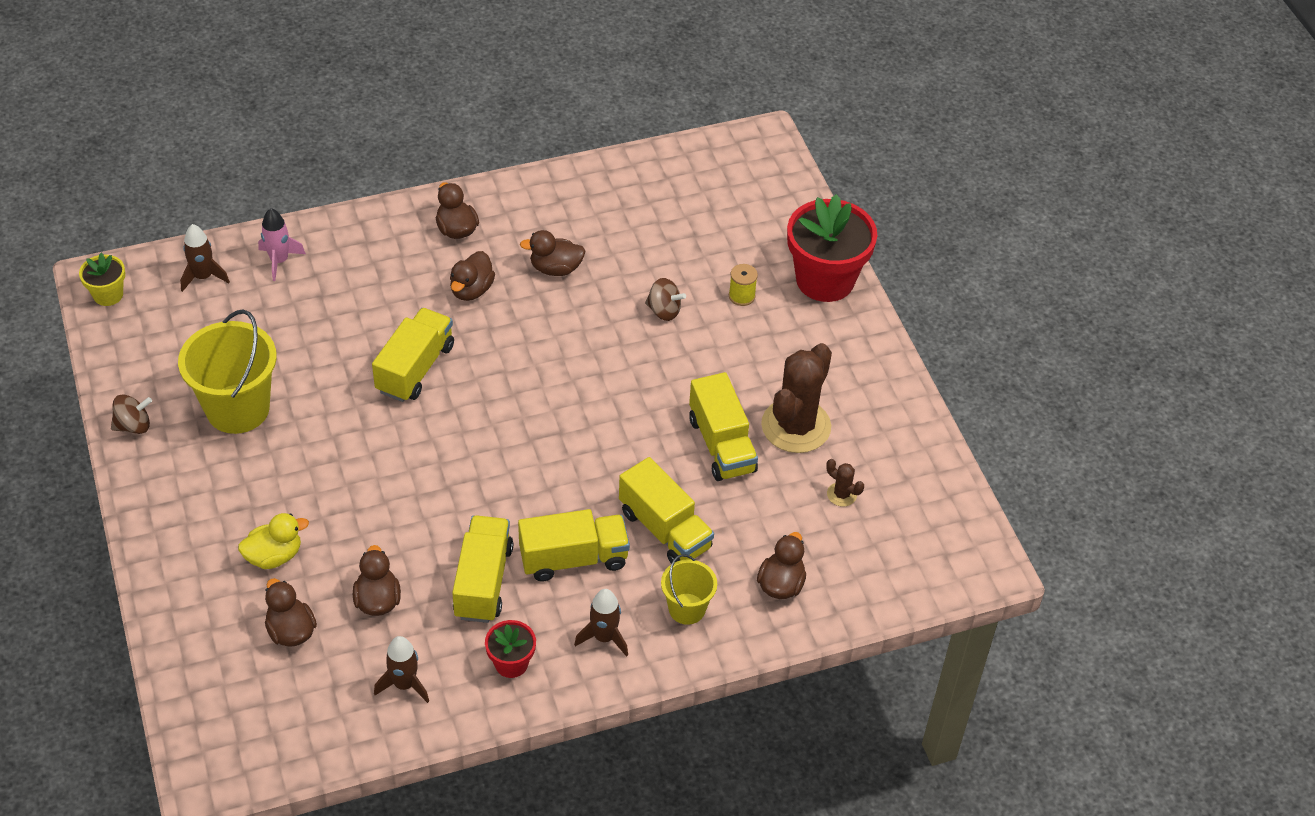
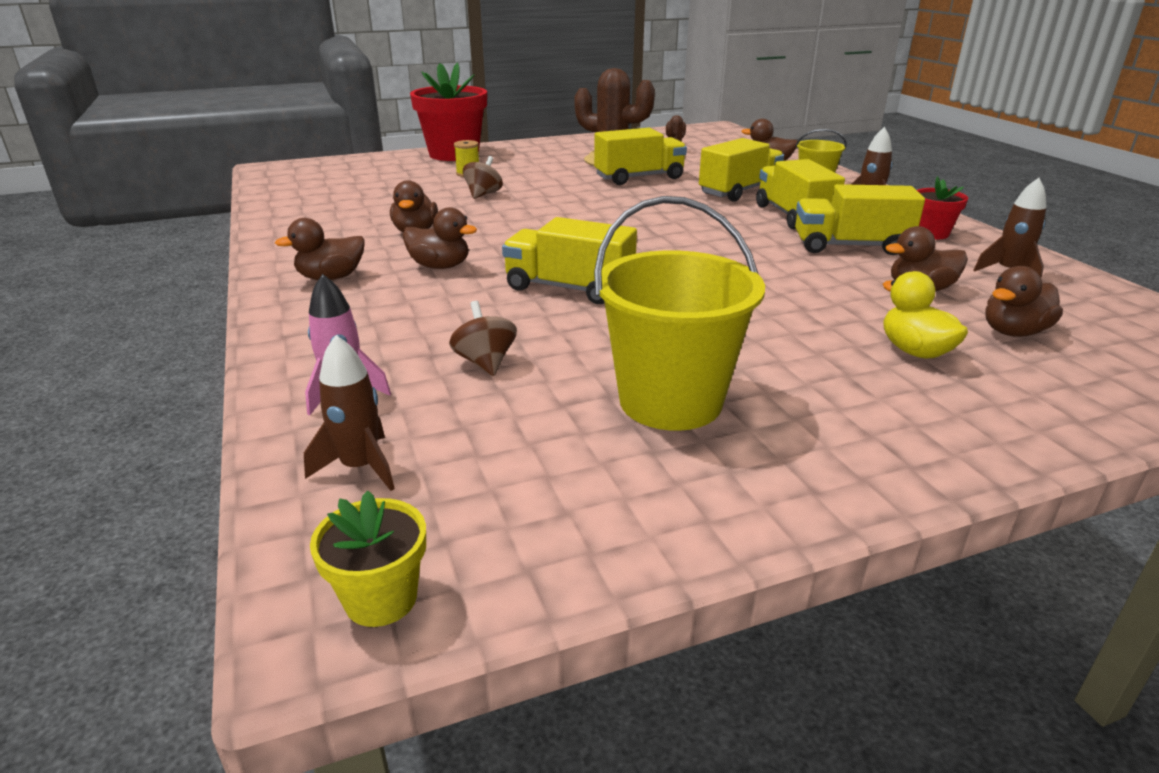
camera: 90 degrees left, 20 degrees down
brown spinning top [111,394,152,434] -> brown spinning top moved to [449,301,517,376]

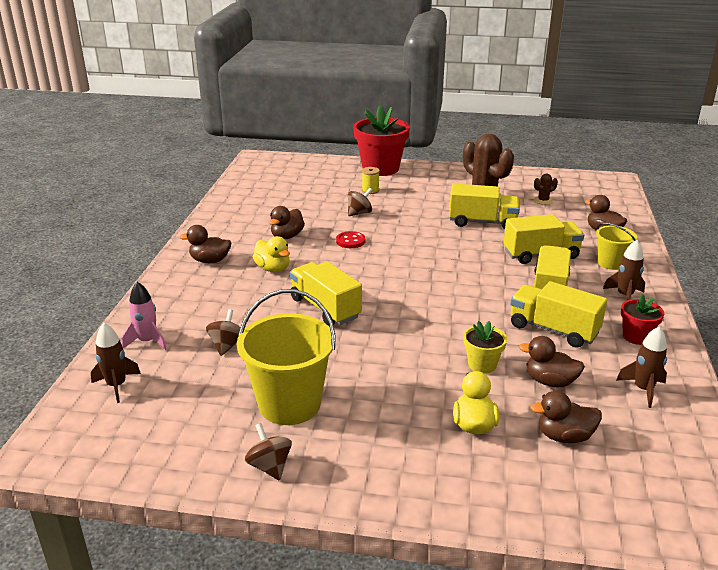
camera: 30 degrees right, 0 degrees up
yellow flower pot [310,491,426,627] -> yellow flower pot moved to [464,321,507,374]
brown duck [403,207,477,269] -> yellow duck [253,236,290,272]
none -> brown spinning top [245,423,292,481]
none -> red button [336,231,365,248]

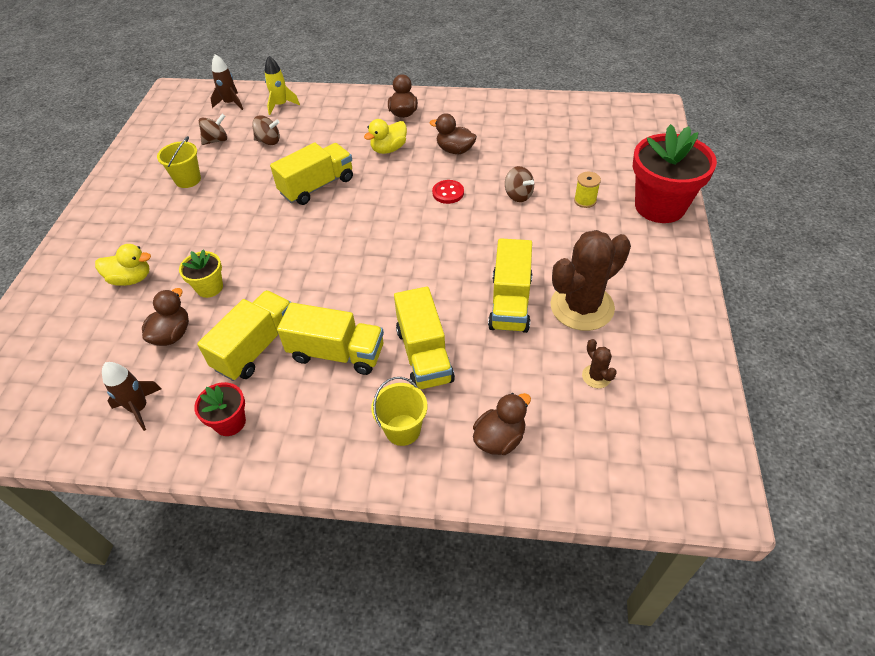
camera: 90 degrees right, 20 degrees up
pink rocket [122,282,167,350] -> yellow rocket [265,56,300,115]
yellow bucket [237,289,336,425] -> yellow bucket [157,136,201,188], size x0.55
brown spinning top [245,423,292,481] -> brown spinning top moved to [199,114,227,145]
brown duck [530,391,602,443] -> none
brown rocket [603,240,645,300] -> none

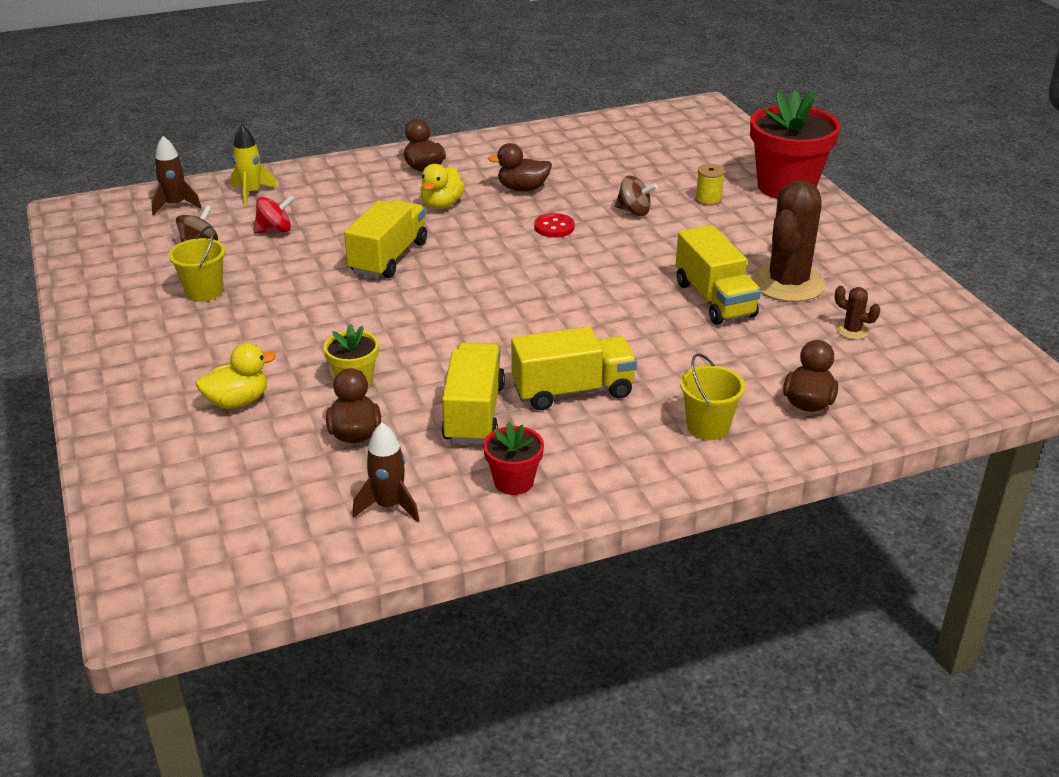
camera: 30 degrees left, 15 degrees down
brown spinning top [252,115,280,145] -> red spinning top [254,195,294,233]
yellow truck [394,286,455,389] -> none

